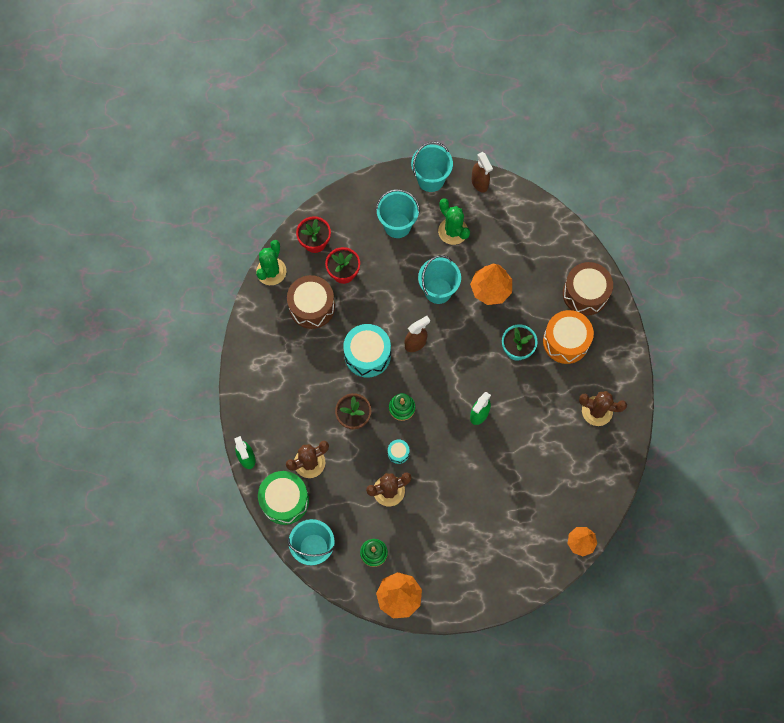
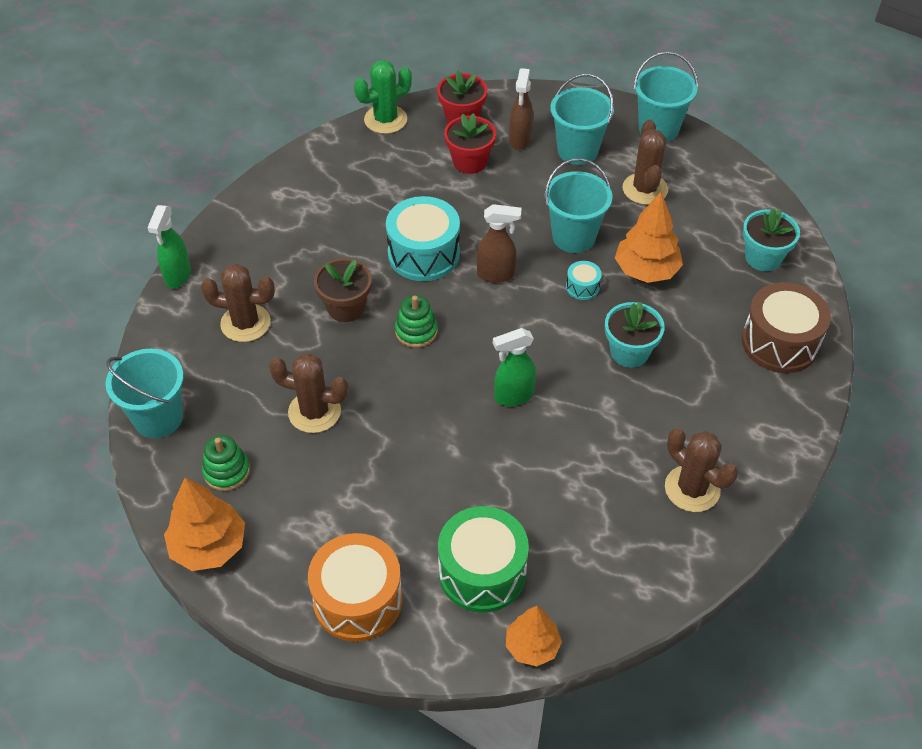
camera: 35 degrees right, 20 degrees down
green drum [258,471,309,525] -> green drum moved to [438,506,529,613]
brown drum [287,275,335,329] -> none
turquoise drum [388,439,410,464] -> turquoise drum moved to [566,261,602,300]
green cactus [438,199,470,245] -> brown cactus [623,119,668,205]
brown spray bottle [472,152,493,192] -> brown spray bottle moved to [509,68,533,150]
orange drum [543,310,594,364] -> orange drum moved to [308,533,403,642]
none -> turquoise flower pot [743,208,800,271]

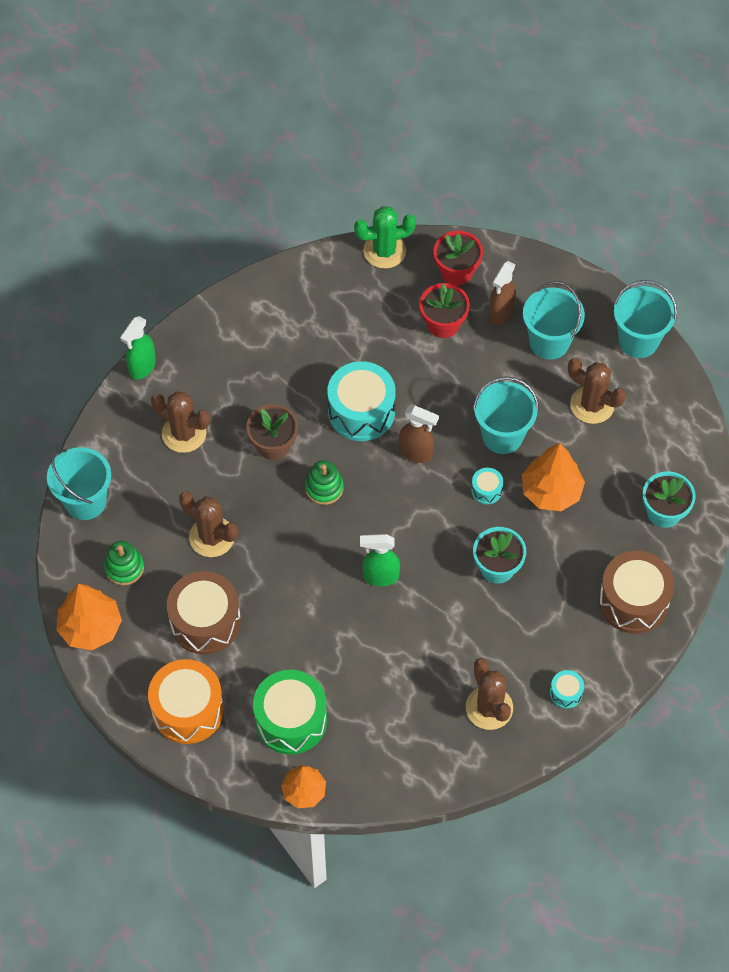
camera: 20 degrees right, 10 degrees up
brown cactus [623,119,668,205] -> brown cactus turned 75 degrees counterclockwise [568,358,626,424]
none -> brown drum [167,571,241,655]
none -> turquoise drum [550,670,584,708]

